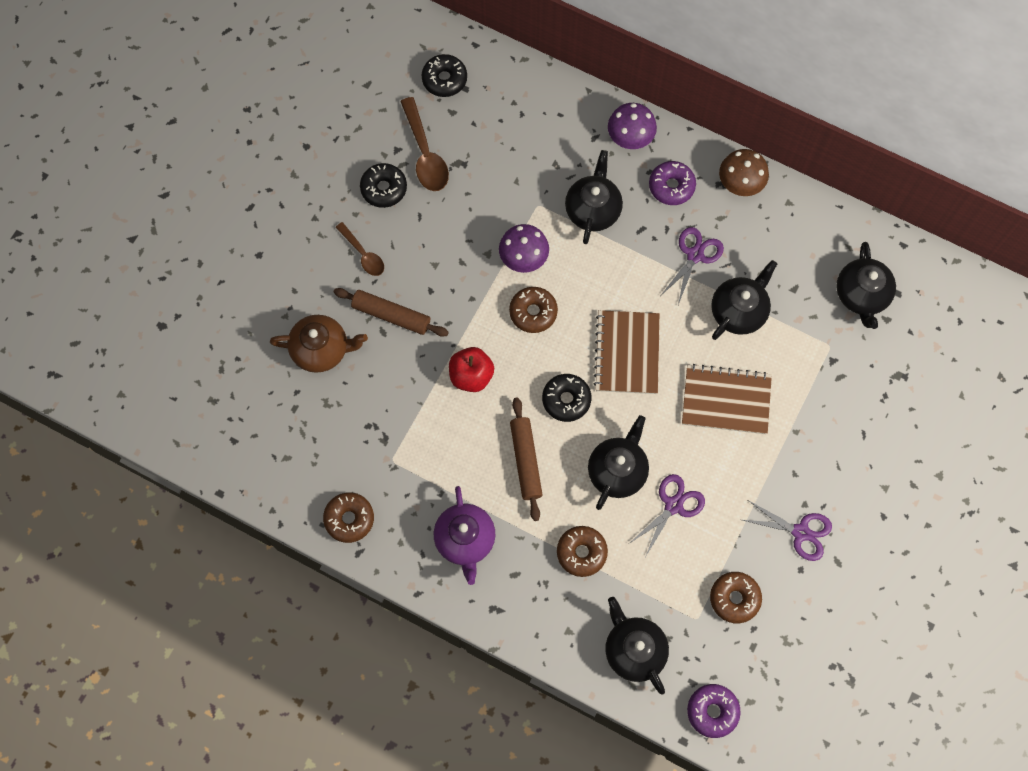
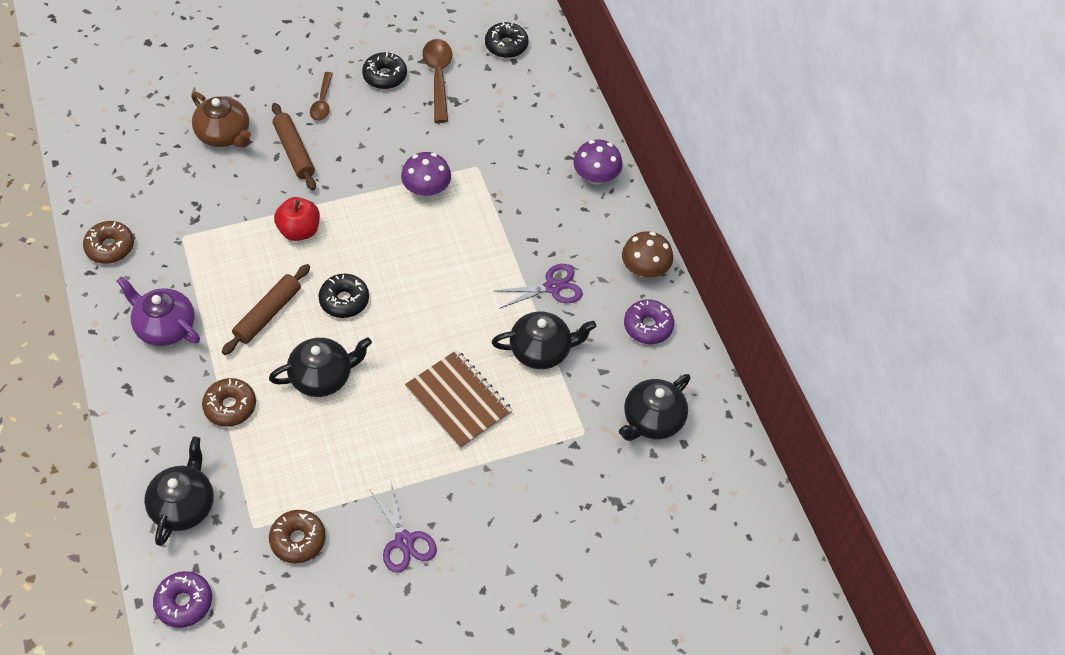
camera: 40 degrees right, 15 degrees down
brown spoon [400,97,449,191] -> brown spoon turned 150 degrees clockwise [422,39,452,123]
purple teapot [434,486,495,585] -> purple teapot turned 90 degrees clockwise [117,276,200,346]
brown donut [509,287,558,333] -> none
black teapot [565,150,623,244] -> none
brown notebook [594,310,660,394] -> none
purple scissors [630,474,705,556] -> none
purple donut [649,161,696,205] -> purple donut moved to [624,299,674,344]

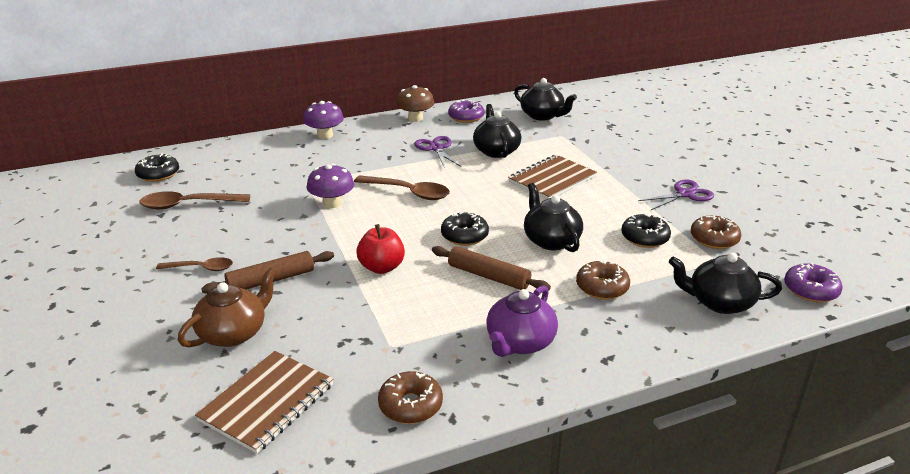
camera: 90 degrees left, 25 degrees down
black donut [362,52,407,89] -> black donut moved to [621,214,671,248]
none -> brown notebook [195,351,333,454]
none -> brown spoon [354,175,450,200]

